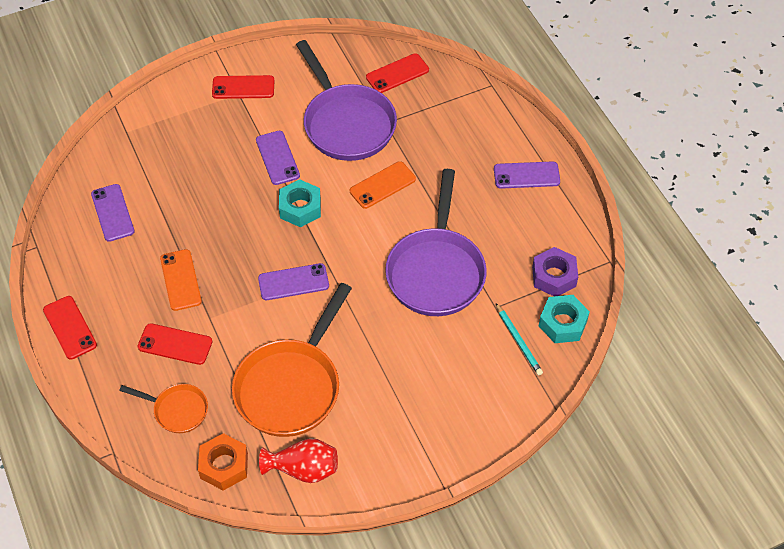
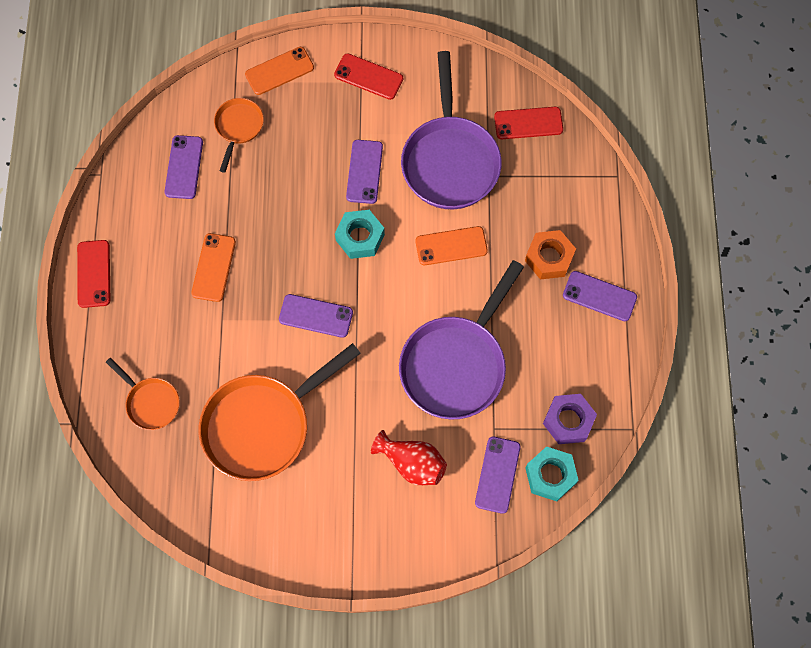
camera: 25 degrees right, 15 degrees up
red phone [138,323,213,365] -> none
orange nut [198,433,248,491] -> orange nut moved to [525,230,576,279]
red vase [259,438,338,483] -> red vase moved to [371,430,447,485]
turquoise pencil [496,303,543,375] -> purple phone [475,437,521,514]
none -> orange pan [214,98,264,173]
none -> orange phone [245,47,314,95]

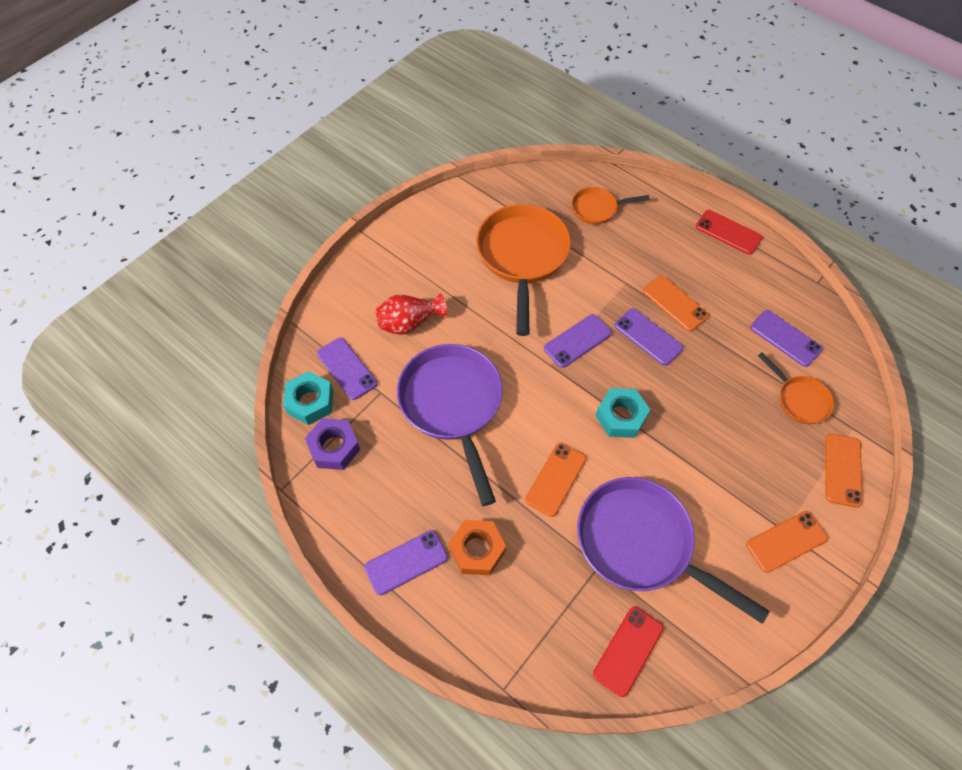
camera: 130 degrees right, 10 degrees down
red phone [334,53,403,100] -> orange phone [746,511,828,573]
purple phone [346,140,383,204] -> purple phone moved to [615,308,683,366]

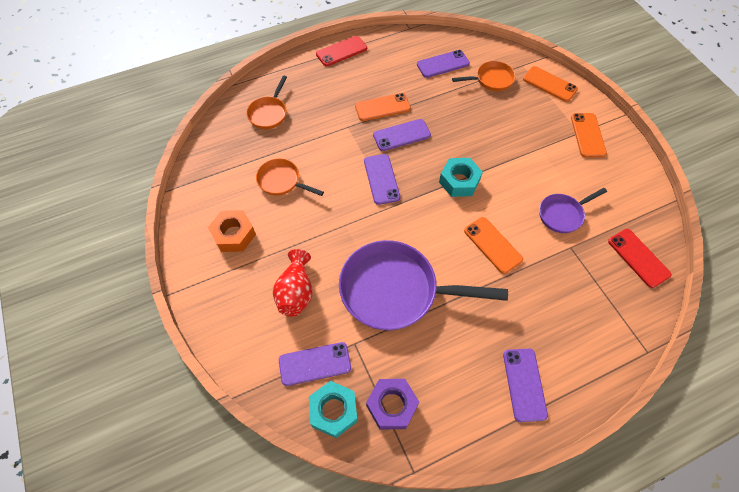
camera: 65 degrees left, 0 degrees up
orange nut [449,520,506,575] -> orange nut moved to [208,210,256,252]
orange pan [476,204,571,336] -> orange pan [256,159,324,196], size x0.50
purple pan [577,477,770,624] -> purple pan [539,188,607,233], size x0.50

